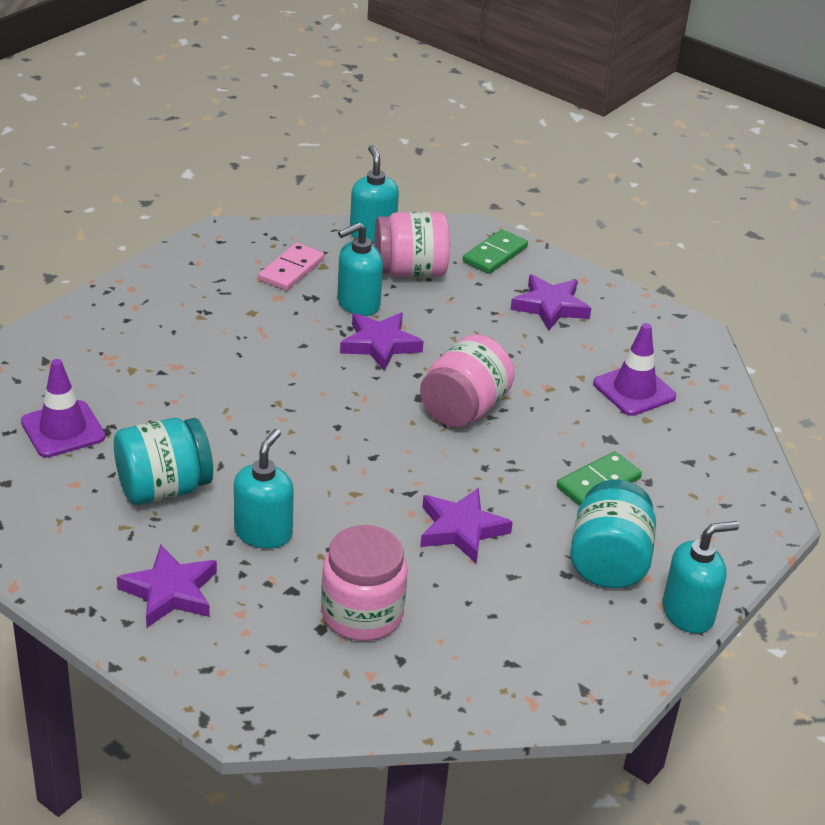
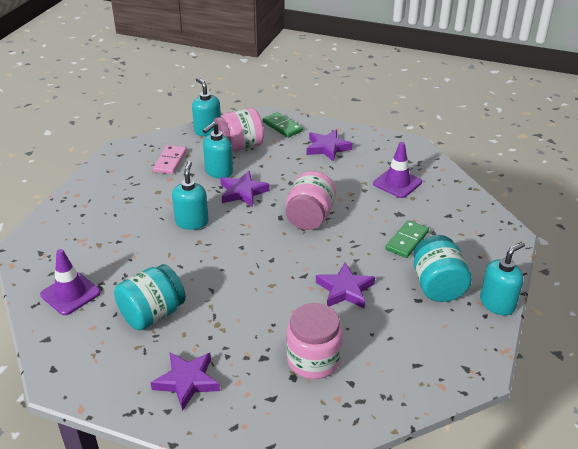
camera: 15 degrees left, 0 degrees up
turquoise soap dispenser [234,429,294,549] -> turquoise soap dispenser moved to [172,161,209,230]
green domino [463,229,528,274] -> green domino turned 60 degrees counterclockwise [263,112,303,138]

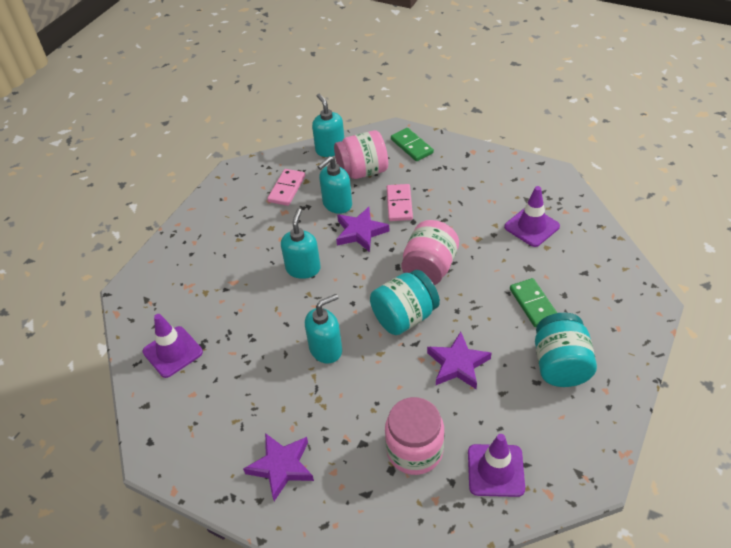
camera: 10 degrees right, 10 degrees up
turquoise jar [114,264,186,331] -> turquoise jar moved to [370,270,440,335]
purple star [307,130,353,162] -> none
green domino [385,220,429,258] -> green domino turned 60 degrees counterclockwise [510,278,557,327]
turquoise soap dispenser [480,242,525,315] -> turquoise soap dispenser moved to [305,294,342,364]
none -> pink domino [387,184,413,221]
none -> purple traffic cone [468,434,525,497]

